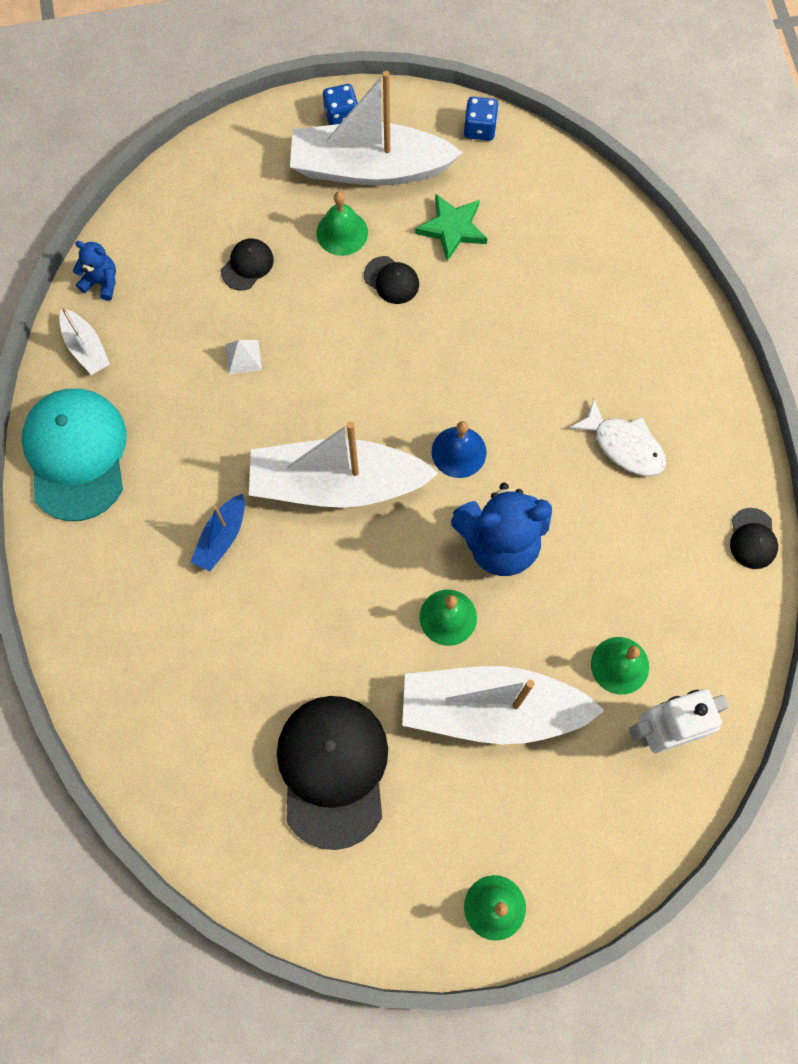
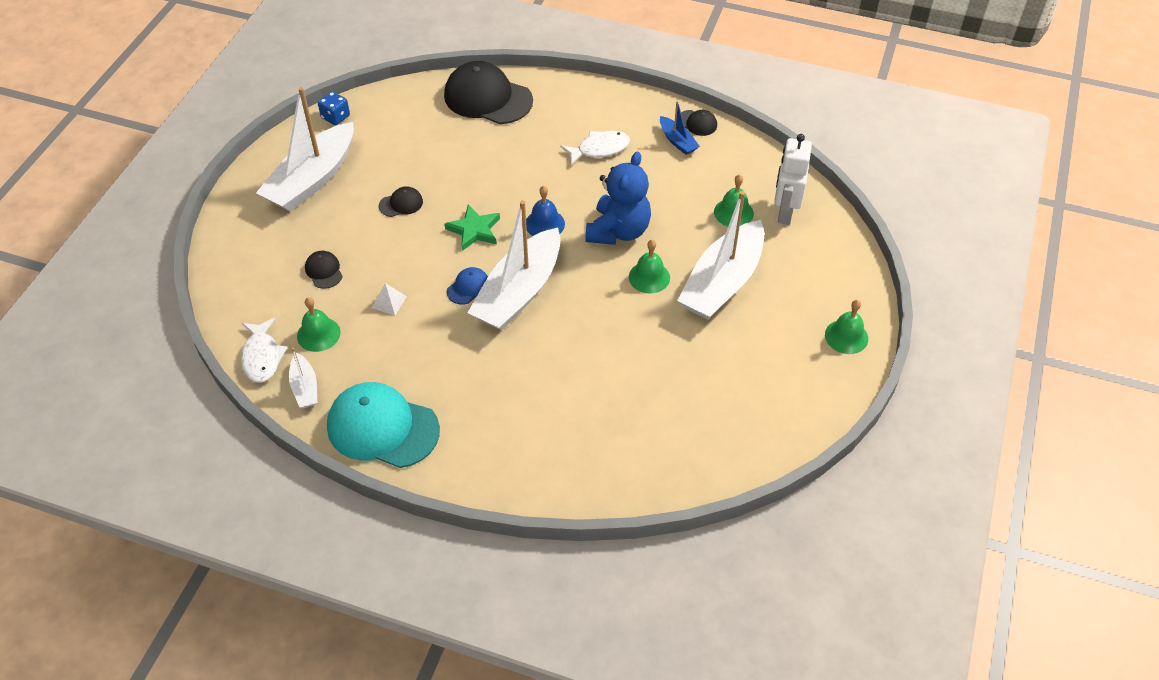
camera: 60 degrees left, 20 degrees down
white boat [59,308,110,375] -> white boat turned 75 degrees clockwise [289,348,317,408]
blue teddy bear [73,241,116,301] -> white fish [241,318,288,383]
blue boat [190,494,245,572] -> blue boat moved to [660,101,700,155]
black cap [277,696,388,850] -> black cap moved to [444,61,533,124]
green bell [316,192,368,256] -> green bell moved to [297,297,341,352]
blue dice [323,84,358,125] -> none
green star [415,194,488,261] -> green star moved to [445,204,500,251]
none -> blue cap [447,267,488,304]

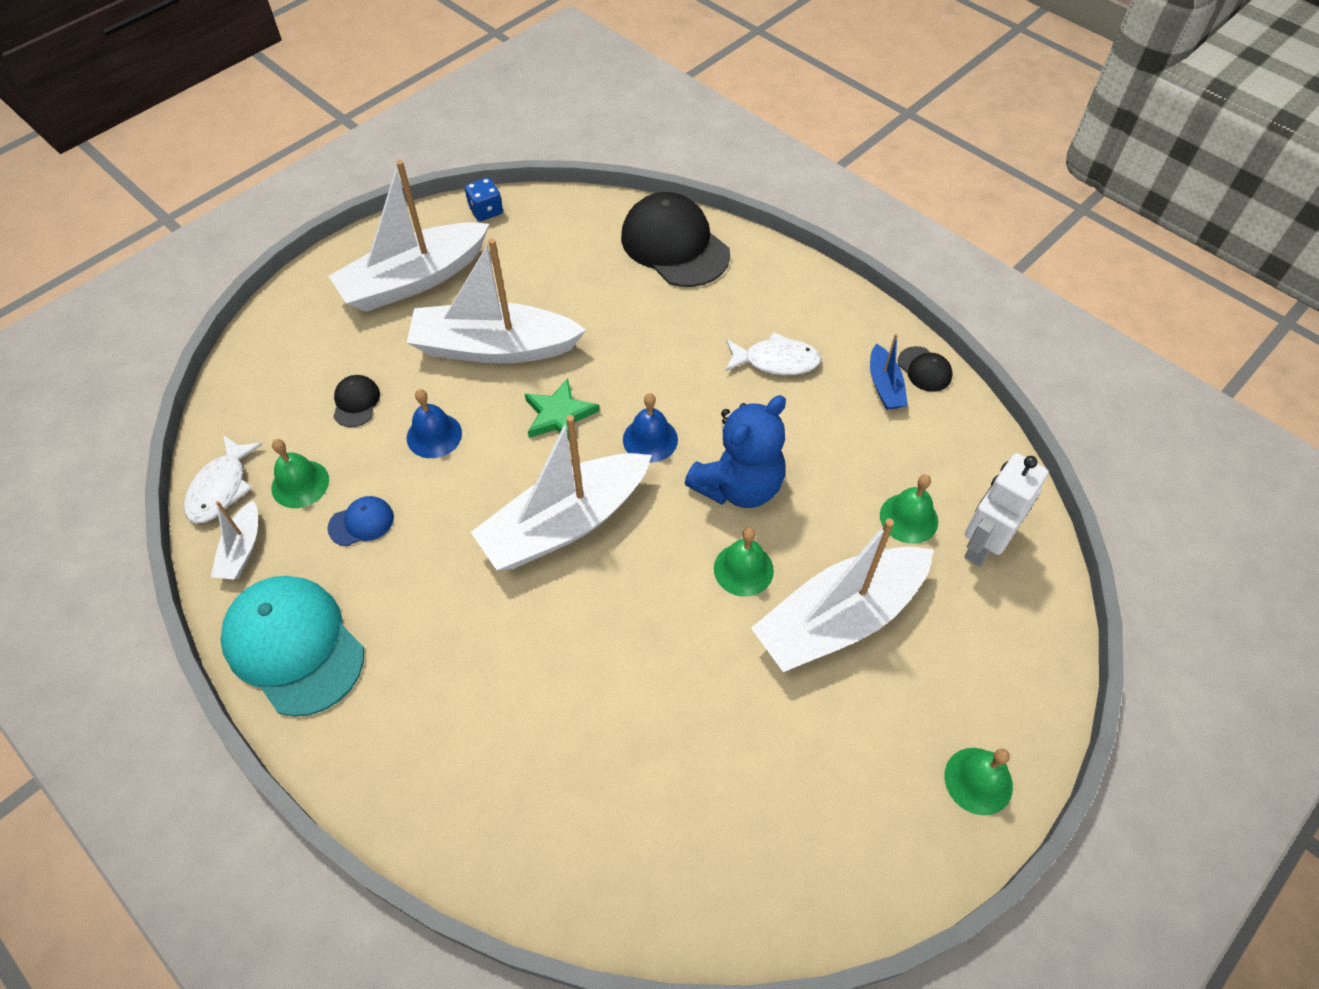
camera: 25 degrees right, 5 degrees up
white pyramid [372,283,407,315] -> none
black cap [379,186,423,217] -> white boat [407,238,586,364]
blue cap [447,267,488,304] -> blue cap moved to [327,496,394,546]
none -> blue bell [407,389,462,458]

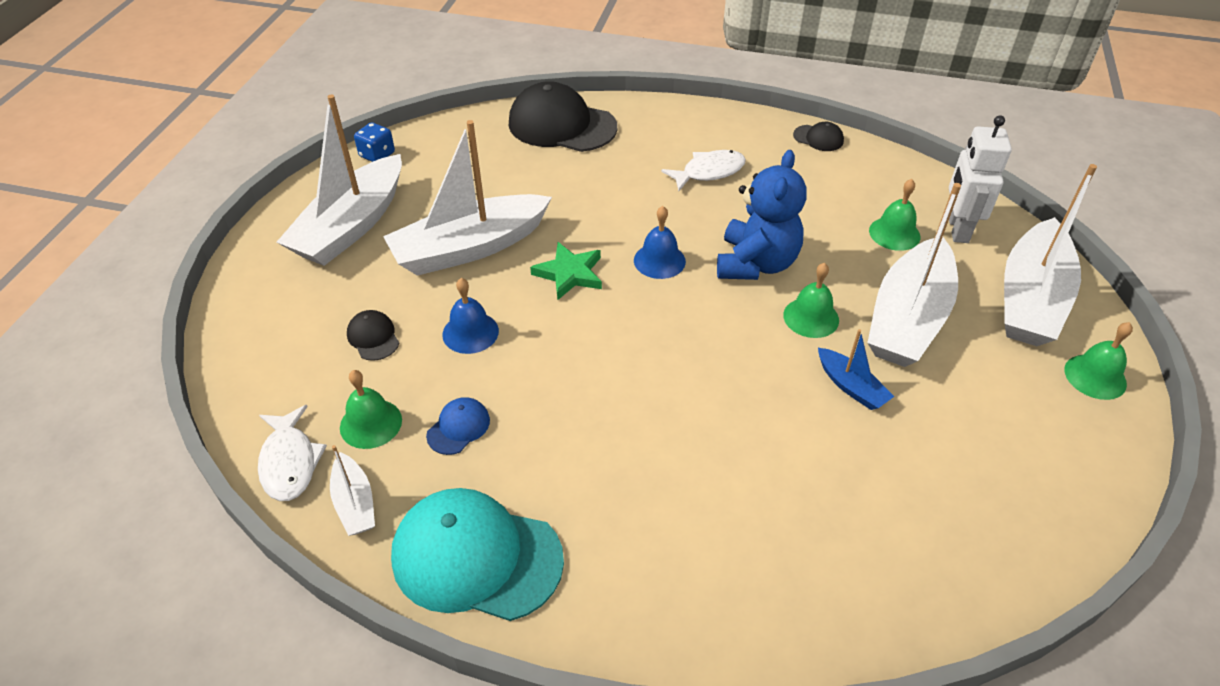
camera: 30 degrees left, 10 degrees down
white boat [471,415,652,570] -> white boat moved to [1004,164,1097,346]
blue boat [870,334,908,410] -> blue boat moved to [818,329,894,410]

